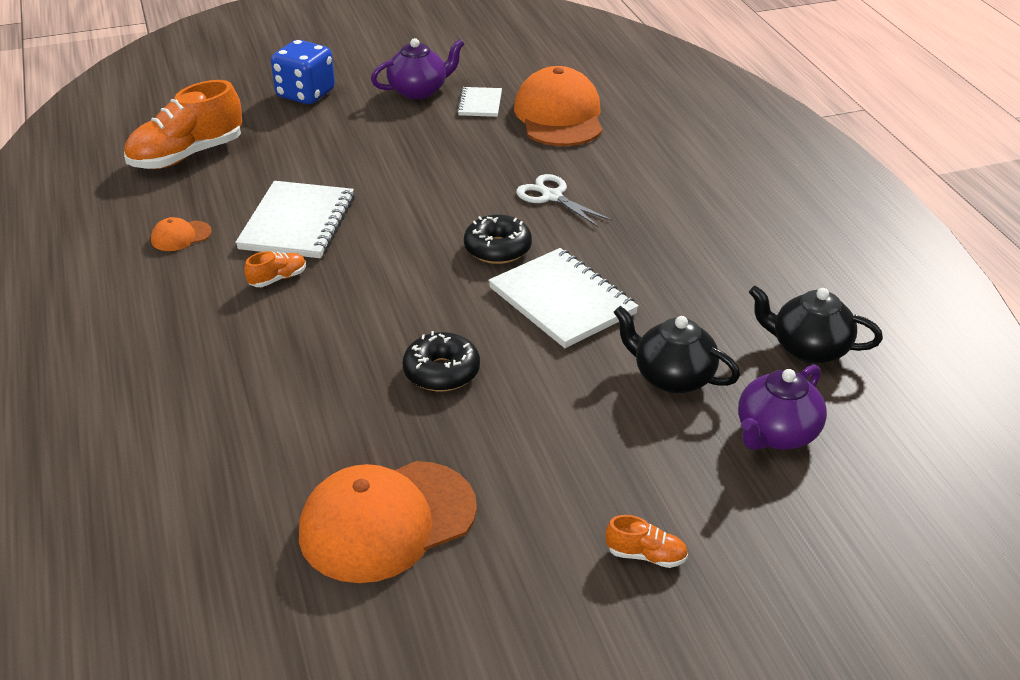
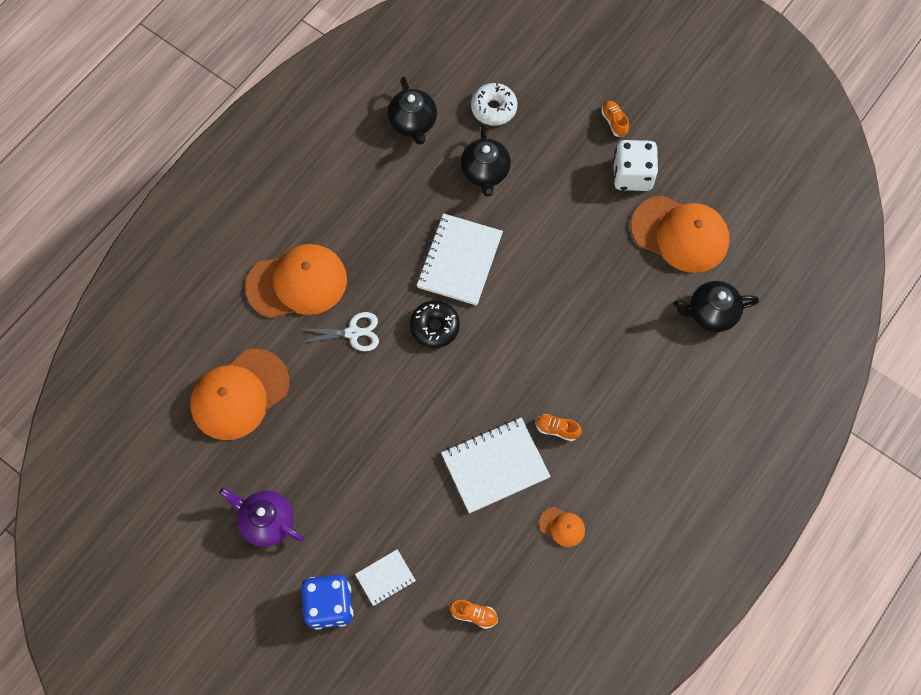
camera: 125 degrees left, 30 degrees up
orange shoe [124,80,242,169] -> orange shoe [450,600,498,629], size x0.44
black donut [403,331,480,392] -> none
white notebook [457,87,502,117] -> white notebook moved to [355,549,416,606]
white scissors [516,174,612,227] -> white scissors turned 105 degrees counterclockwise [297,312,379,351]
purple teapot [738,364,827,450] -> white donut [471,83,517,126]
none -> orange cap [245,244,347,319]
none -> white dice [613,140,658,191]
none -> black teapot [674,281,759,332]

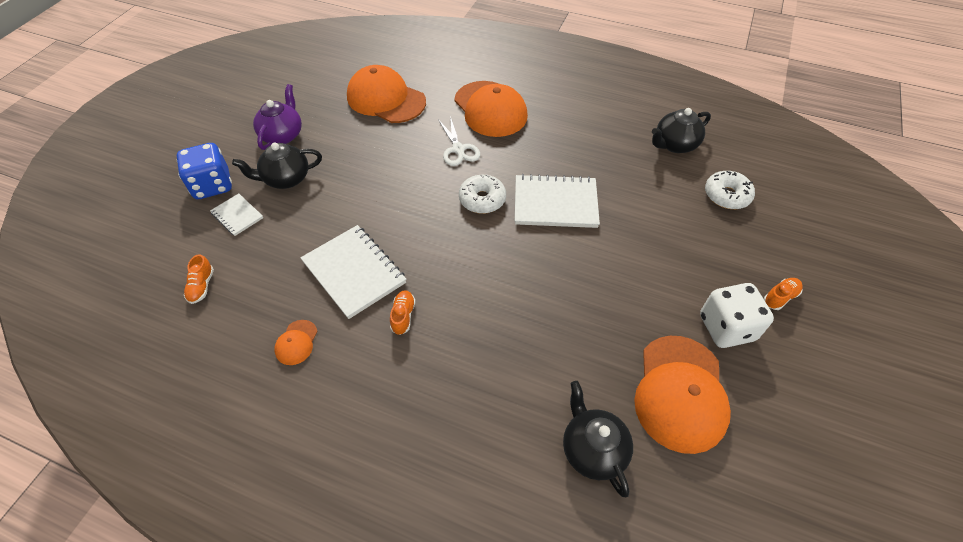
camera: 75 degrees right, 15 degrees down
black donut [410,300,460,348] -> white donut [459,174,506,214]
black teapot [461,125,511,197] -> black teapot moved to [232,143,322,189]

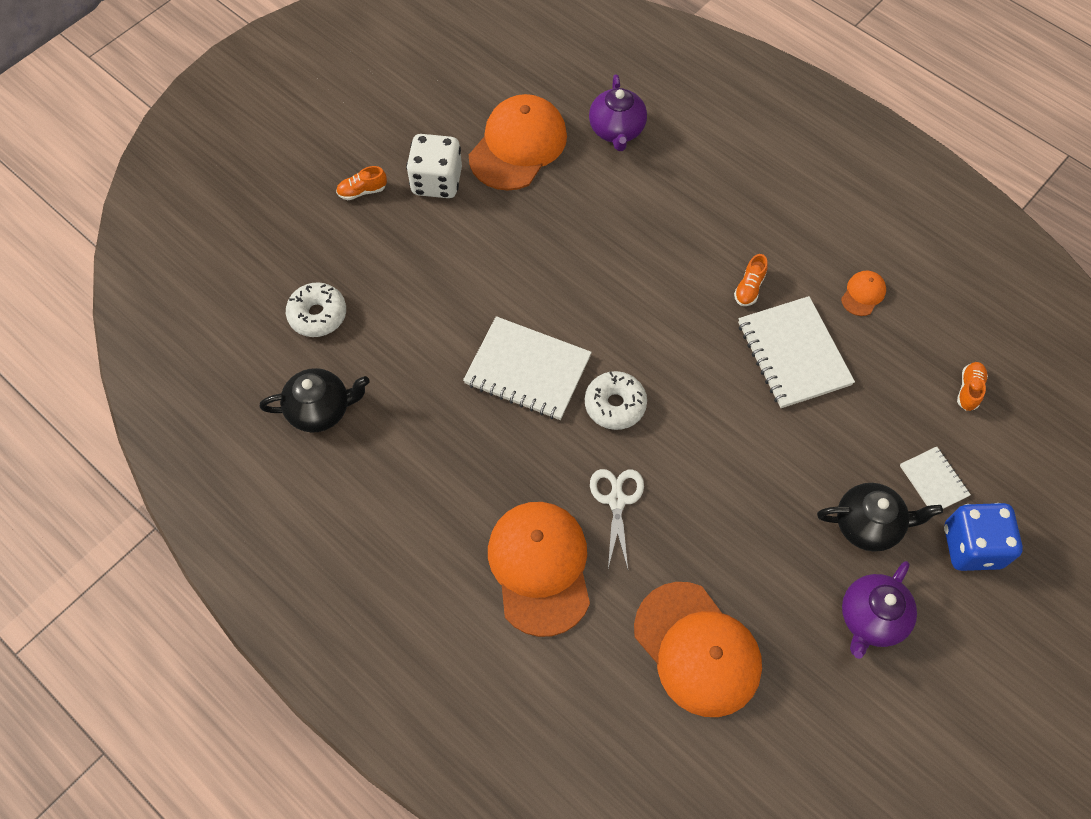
camera: 160 degrees left, 10 degrees up
black teapot [563,381,633,497] -> purple teapot [589,74,647,151]

